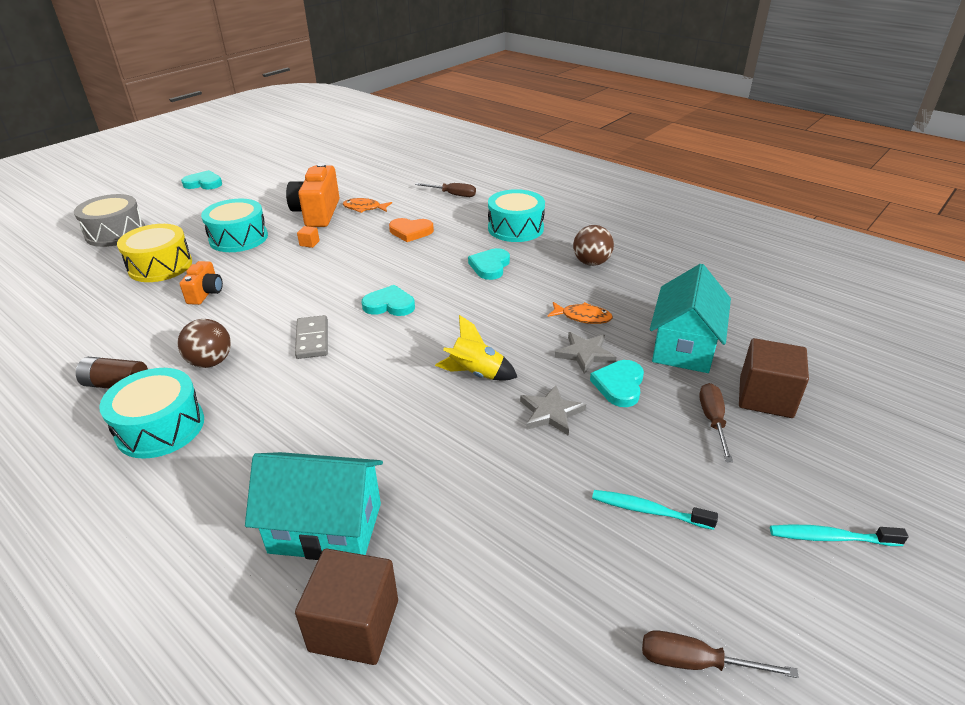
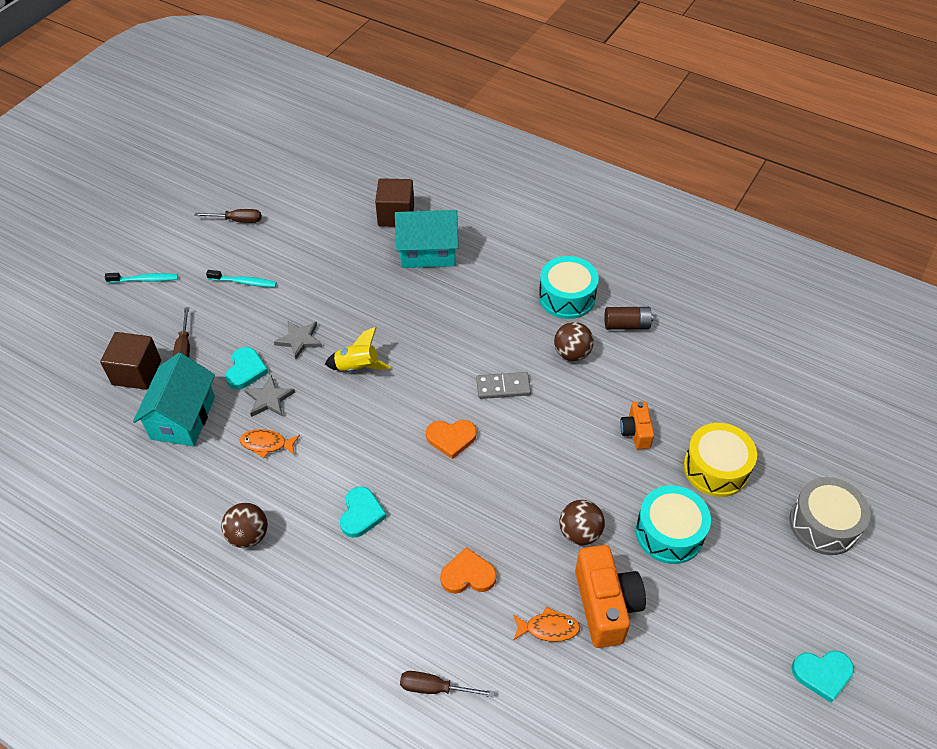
camera: 170 degrees right, 15 degrees up
grey domino [295,315,328,359] -> grey domino turned 75 degrees counterclockwise [476,372,531,399]
orange cube [297,226,320,248] -> brown ball [559,500,605,545]
turquoise heart [362,285,415,316] -> orange heart [426,420,477,459]
turquoise drum [488,189,545,242] -> none

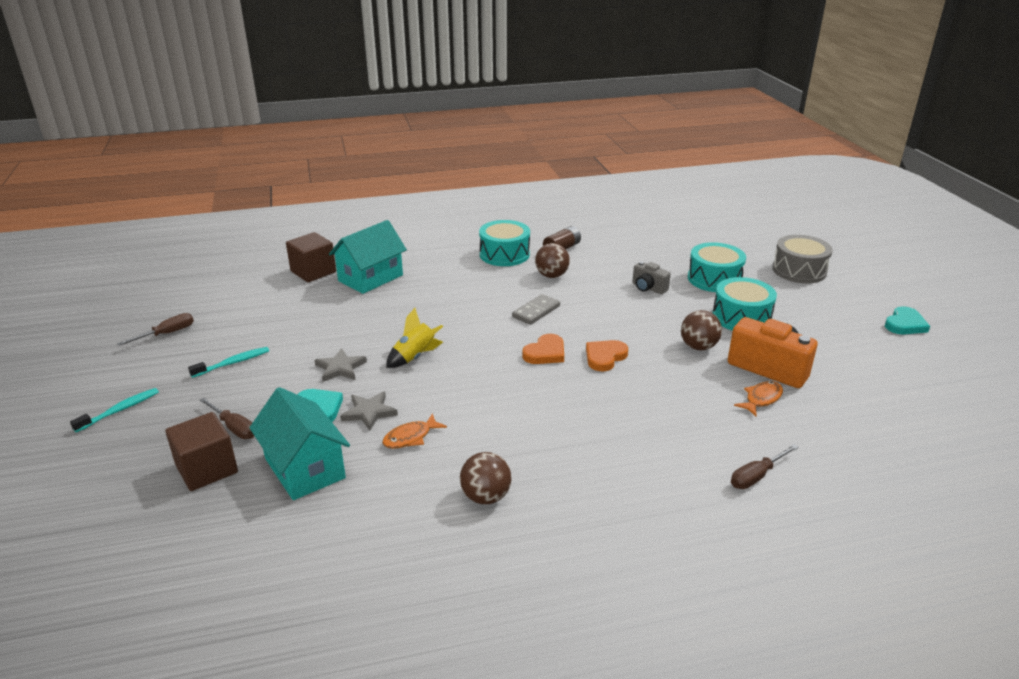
camera: 45 degrees left, 20 degrees down
turquoise heart [340,487,387,538] -> none
orange heart [440,547,497,594] -> orange heart moved to [586,340,628,371]
orange camera [620,401,654,449] -> grey camera [632,261,671,294]
yellow drum [683,423,757,497] -> turquoise drum [688,242,746,292]

